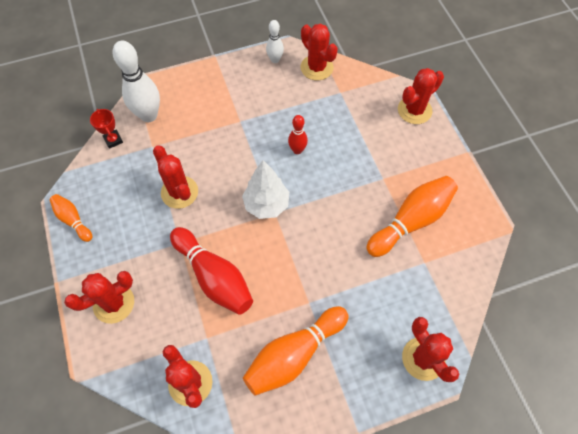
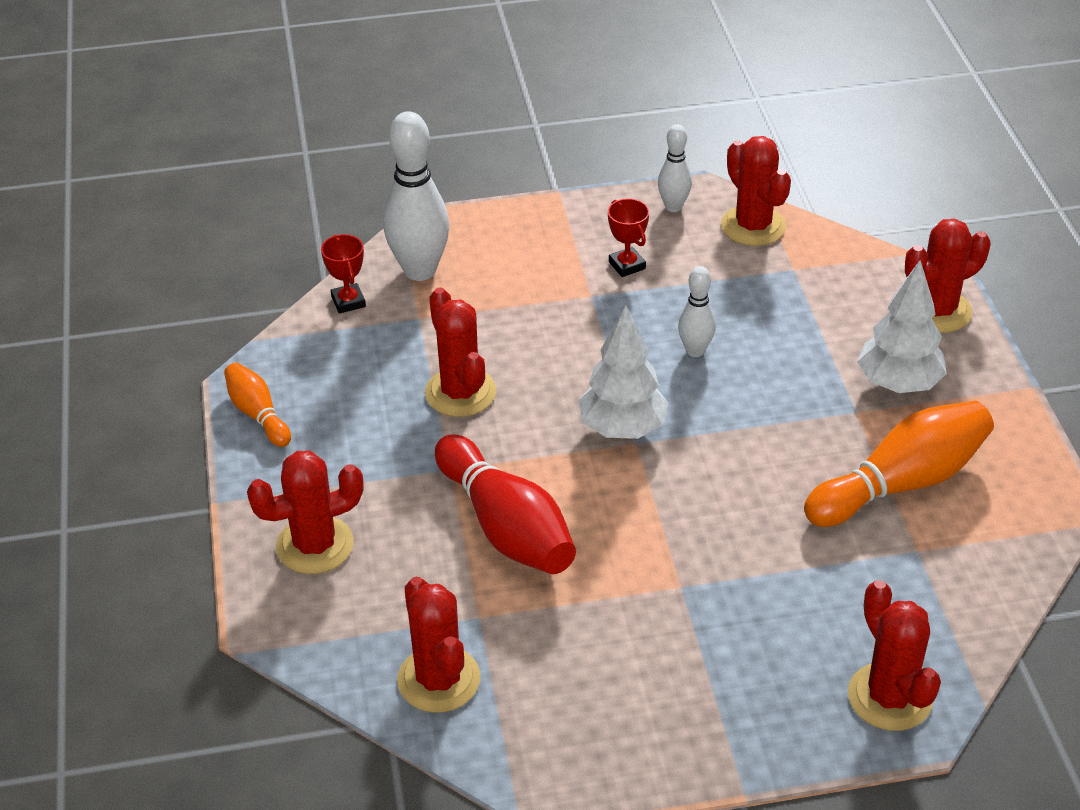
camera: 10 degrees right, 20 degrees down
orange bowling pin [243,306,348,396] -> none
red bowling pin [288,115,308,154] -> white bowling pin [678,266,716,357]
none -> red trophy [608,198,649,277]
none -> white tree [857,260,947,393]

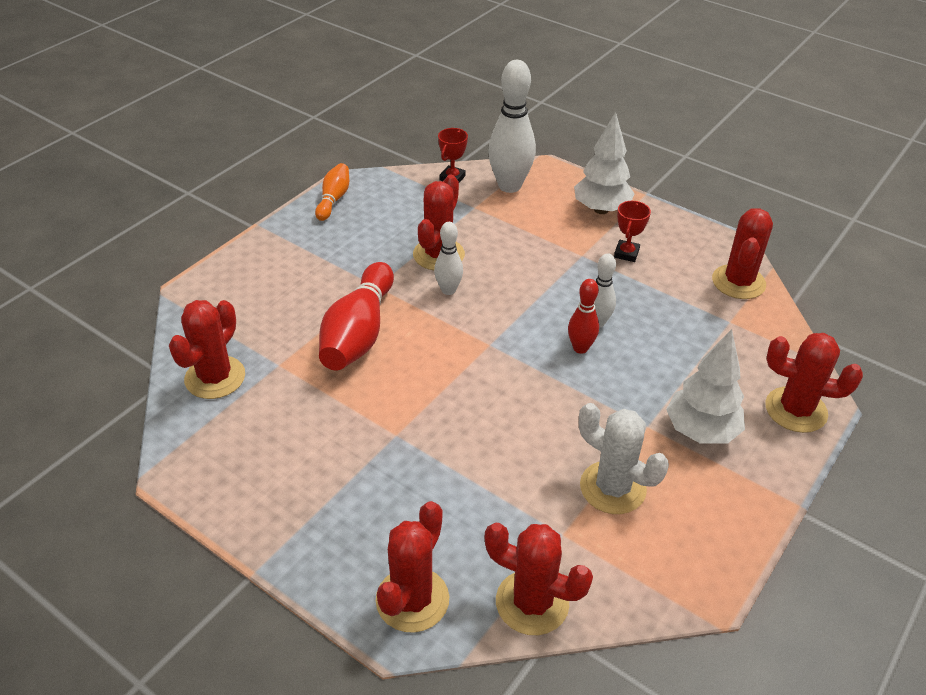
camera: 45 degrees right, 0 degrees up
red cactus [247,451,363,574] -> red cactus moved to [485,523,593,635]
white tree [578,305,669,439] -> white tree moved to [574,112,635,214]
white bowling pin [658,124,692,212] -> white bowling pin moved to [434,222,463,295]
orange bowling pin [804,401,994,527] -> white cactus [579,403,669,514]
none -> red bowling pin [568,279,599,354]

